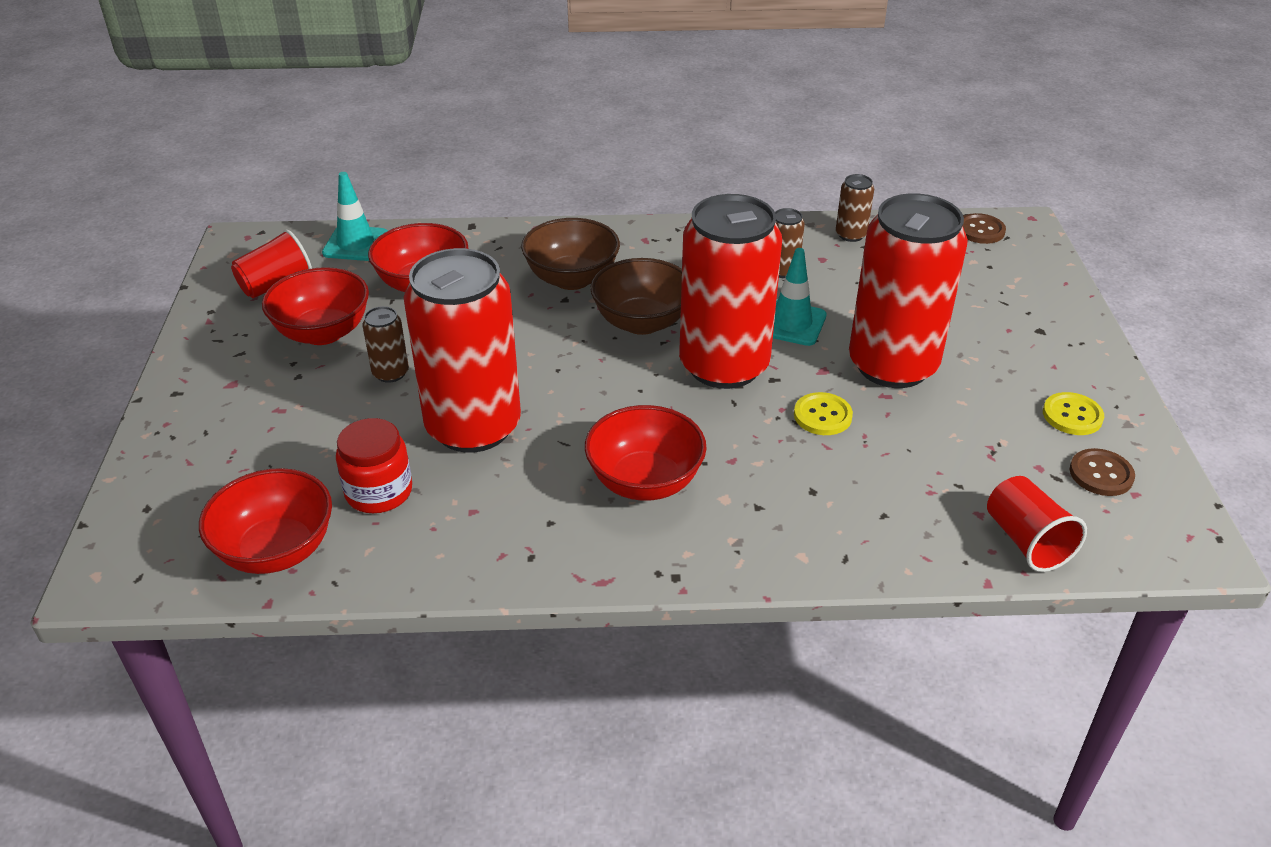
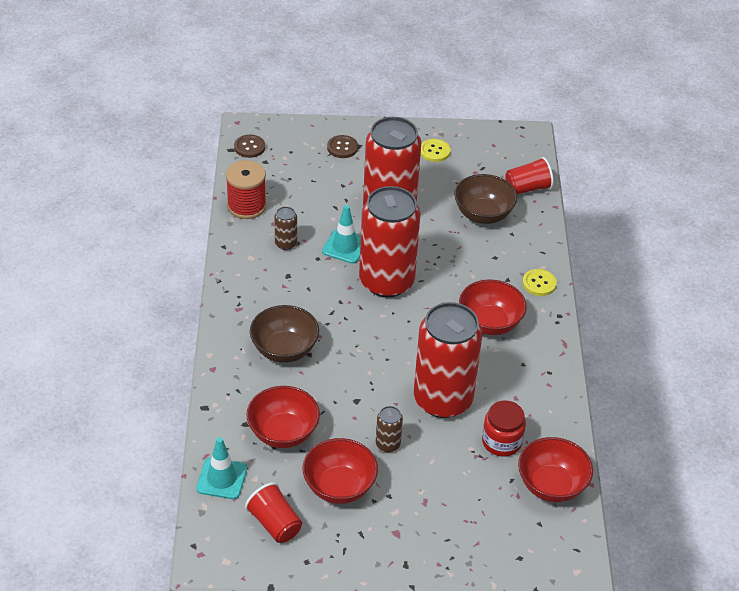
camera: 90 degrees left, 5 degrees up
brown bowl [590,258,682,335] -> brown bowl moved to [454,174,517,224]
yellow button [794,392,853,435] -> yellow button moved to [522,269,557,296]
brown can [836,174,874,242] -> red spool [226,160,266,219]
brown button [1070,448,1135,496] -> brown button moved to [327,135,358,158]

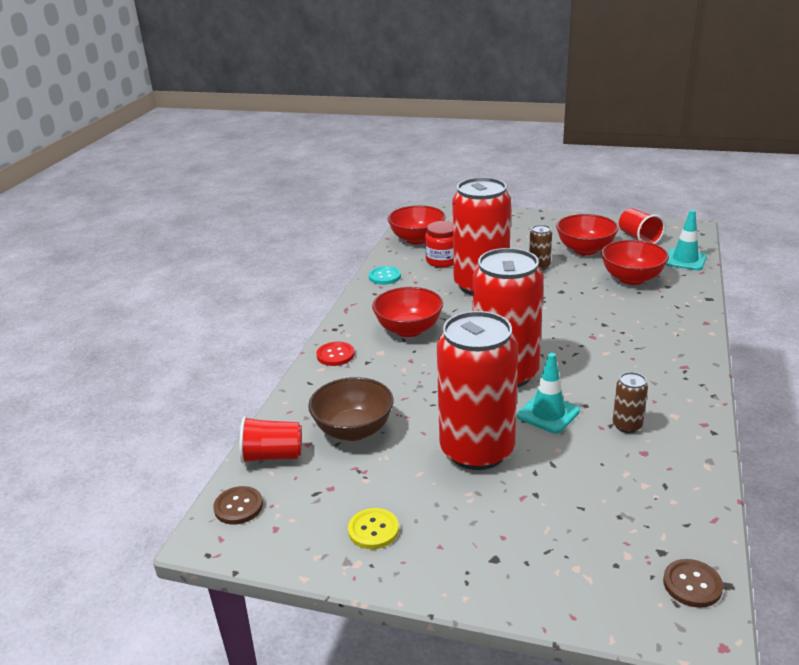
camera: 160 degrees left, 15 degrees down
red spool [226,160,266,219] -> none
brown bowl [250,305,319,363] -> none
brown button [327,135,358,158] -> brown button moved to [213,486,263,525]
yellow button [522,269,557,296] -> red button [316,342,355,366]
none -> turquoise button [369,266,401,285]

